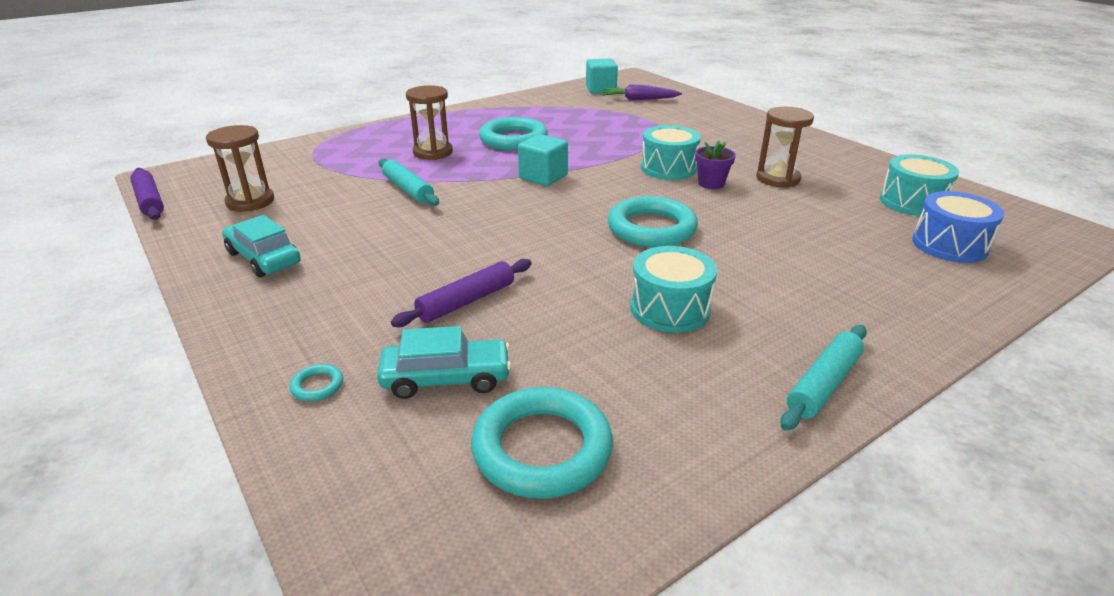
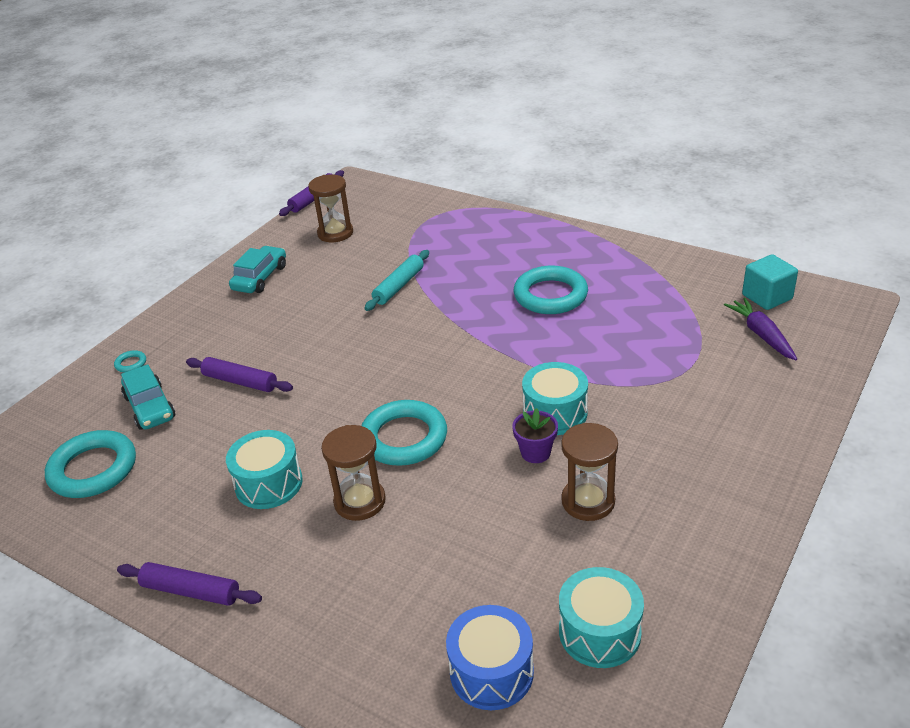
camera: 70 degrees right, 5 degrees up
brown hourglass [406,85,453,160] -> brown hourglass moved to [321,425,386,521]
turquoise cube [518,134,568,186] -> none
turquoise rolling pin [780,325,867,431] -> purple rolling pin [117,562,262,606]

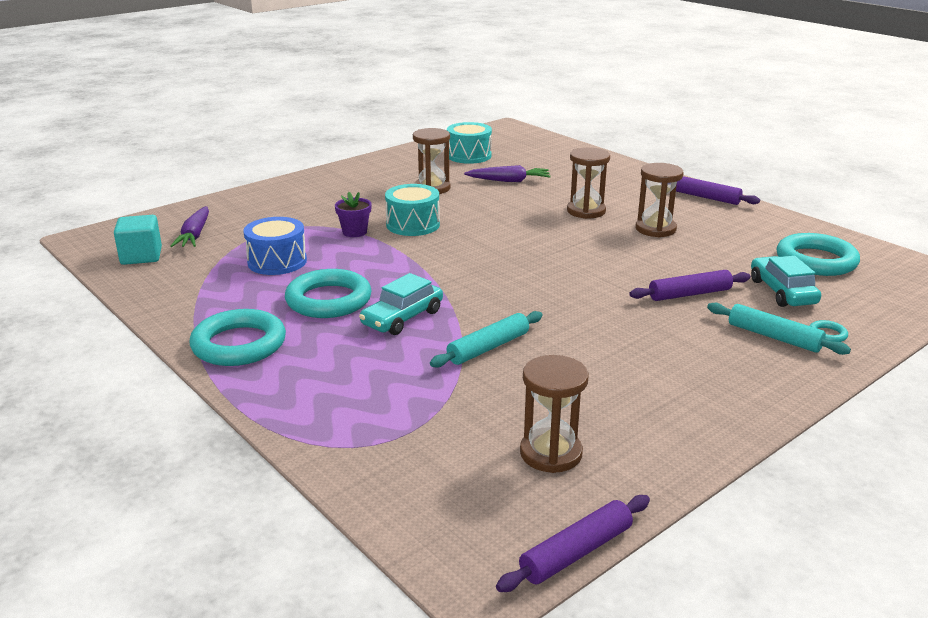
camera: 165 degrees left, 10 degrees down
purple rolling pin [186,357,293,392] -> purple rolling pin turned 60 degrees counterclockwise [630,270,751,301]
turquoise drum [226,430,303,509] -> brown hourglass [636,163,684,237]
turquoise car [229,246,286,293] -> turquoise car moved to [359,273,443,335]
turquoise ring [361,400,447,466] -> turquoise ring moved to [189,309,286,366]
blue drum [446,605,534,710] -> blue drum moved to [243,217,307,275]
purple flower pot [512,408,558,463] -> purple flower pot moved to [335,192,372,237]
none -> purple carrot [464,165,551,182]
none -> turquoise rolling pin [707,303,851,355]

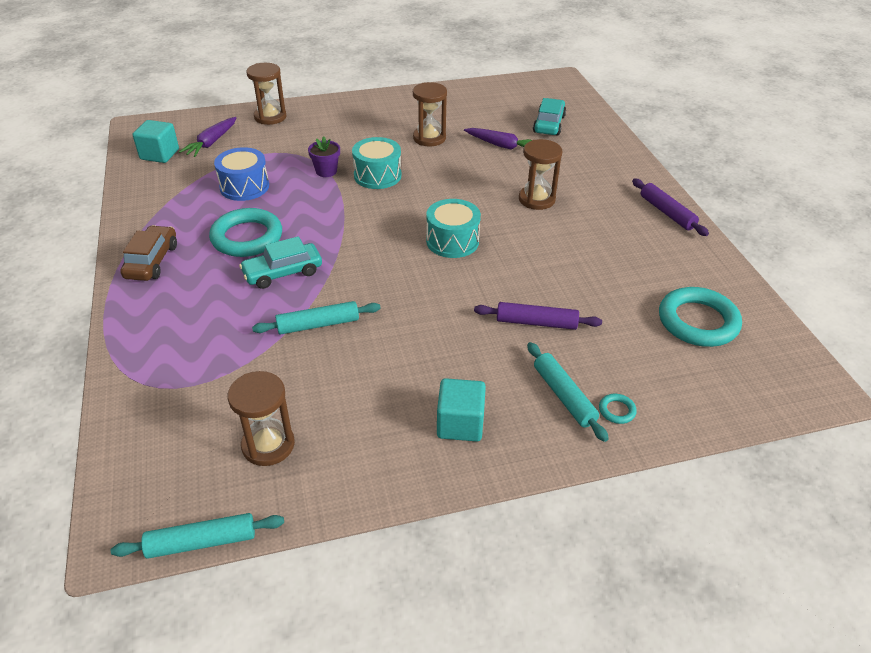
camera: 25 degrees right, 15 degrees up
turquoise ring [189,309,286,366] -> brown car [120,225,177,281]
turquoise drum [447,122,492,164] -> turquoise drum moved to [426,199,481,258]
purple rolling pin [496,495,650,592] -> turquoise rolling pin [111,513,284,559]
brown hourglass [636,163,684,237] -> brown hourglass moved to [246,63,286,125]
turquoise car [751,256,821,307] -> turquoise car moved to [533,98,566,136]
none -> turquoise cube [437,378,486,442]

